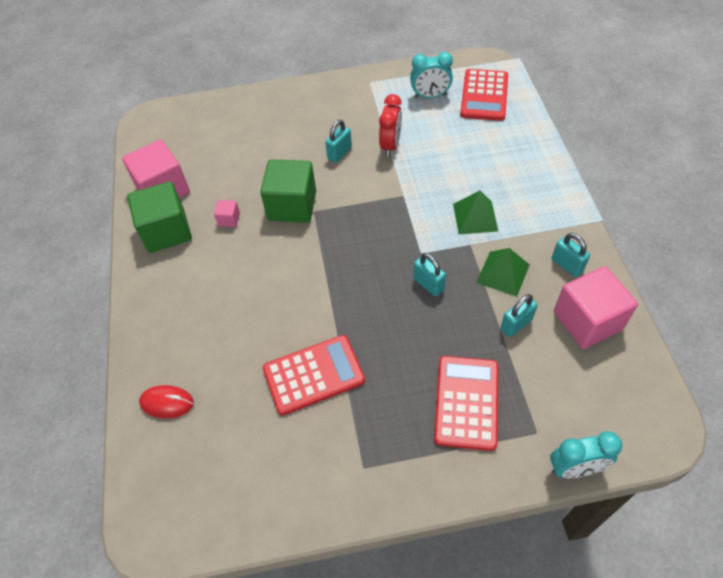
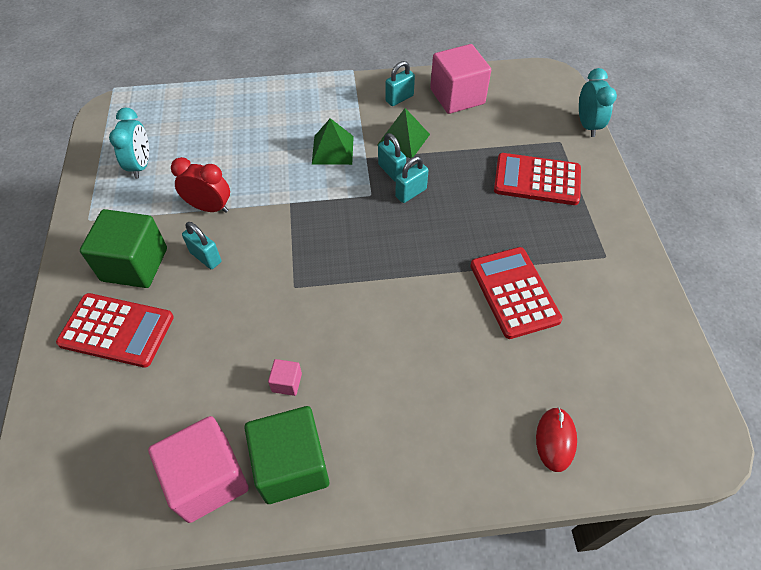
camera: 90 degrees left, 0 degrees up
green cube [260,159,316,223] -> green cube moved to [80,209,167,288]
red calculator [460,69,508,121] -> red calculator moved to [56,293,174,368]
turquoise padlock [501,294,538,337] -> turquoise padlock moved to [378,133,406,182]

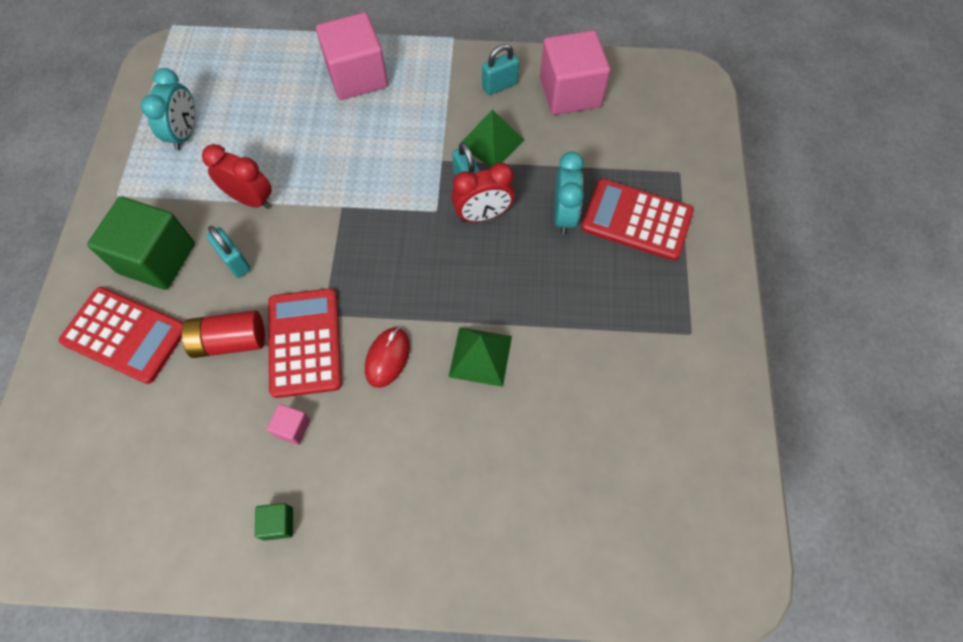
camera: 10 degrees right, 10 degrees up
pink cube [148,416,249,523] -> pink cube moved to [316,12,388,100]
green cube [244,406,329,504] -> green cube [255,503,293,540], size x0.43
green pyramid [312,118,354,165] -> green pyramid moved to [449,327,512,387]
turquoise padlock [395,156,429,203] -> red clock [452,163,515,222]
red calculator [470,247,563,339] -> red calculator moved to [268,288,342,398]
red mouse [536,407,577,472] -> red mouse moved to [365,327,410,388]
turquoise clock [579,68,617,137] -> turquoise clock moved to [554,151,584,234]
none -> red battery [181,310,265,358]

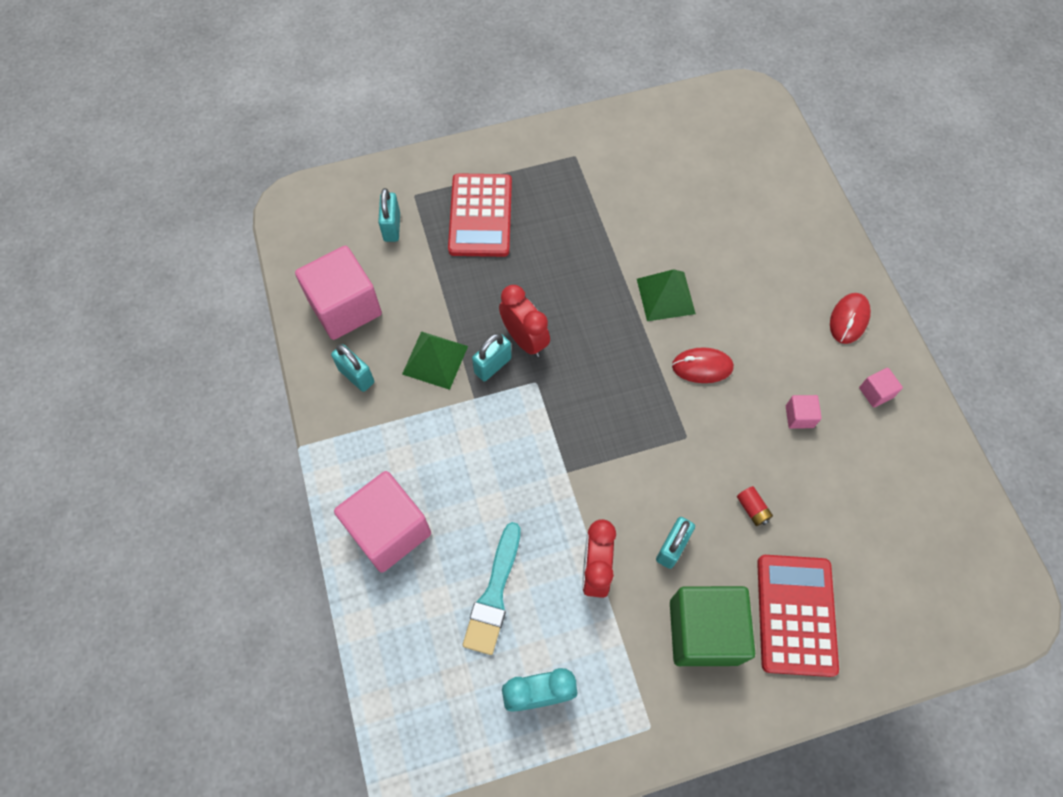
camera: 110 degrees left, 0 degrees up
red battery [181,310,265,358] -> red battery [737,486,773,526], size x0.51
green cube [255,503,293,540] -> pink cube [859,368,903,408]
red calculator [268,288,342,398] -> none
turquoise clock [554,151,584,234] -> none
none -> turquoise padlock [378,188,400,242]
none -> turquoise brush [463,522,521,655]
none -> red mouse [830,293,871,344]

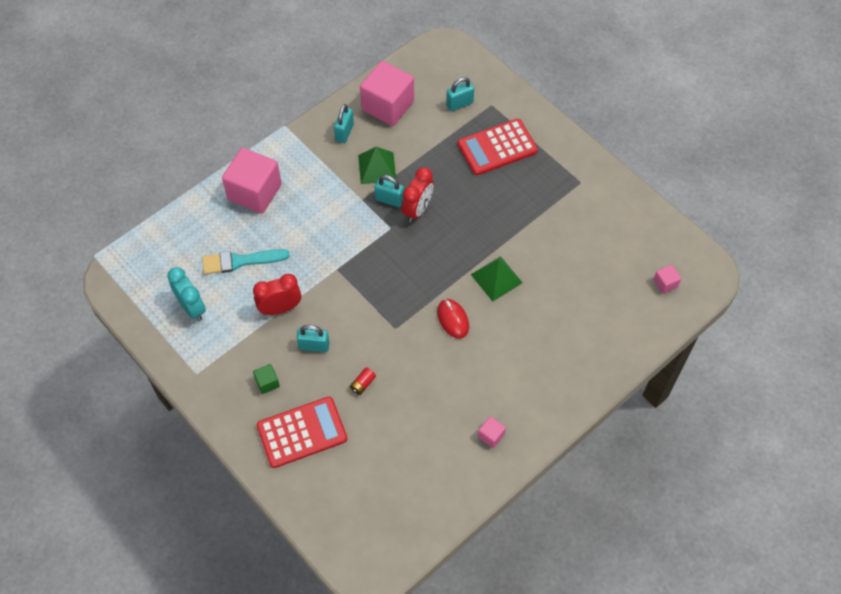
camera: 65 degrees right, 5 degrees down
green cube [670,586,755,666] -> green cube [253,364,280,394], size x0.43
pink cube [786,395,822,429] -> pink cube moved to [653,265,681,294]
red mouse [830,293,871,344] -> none

